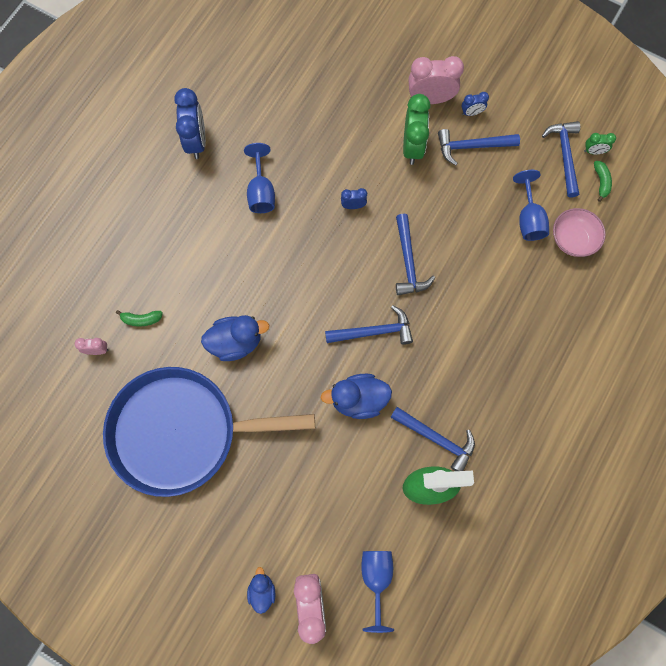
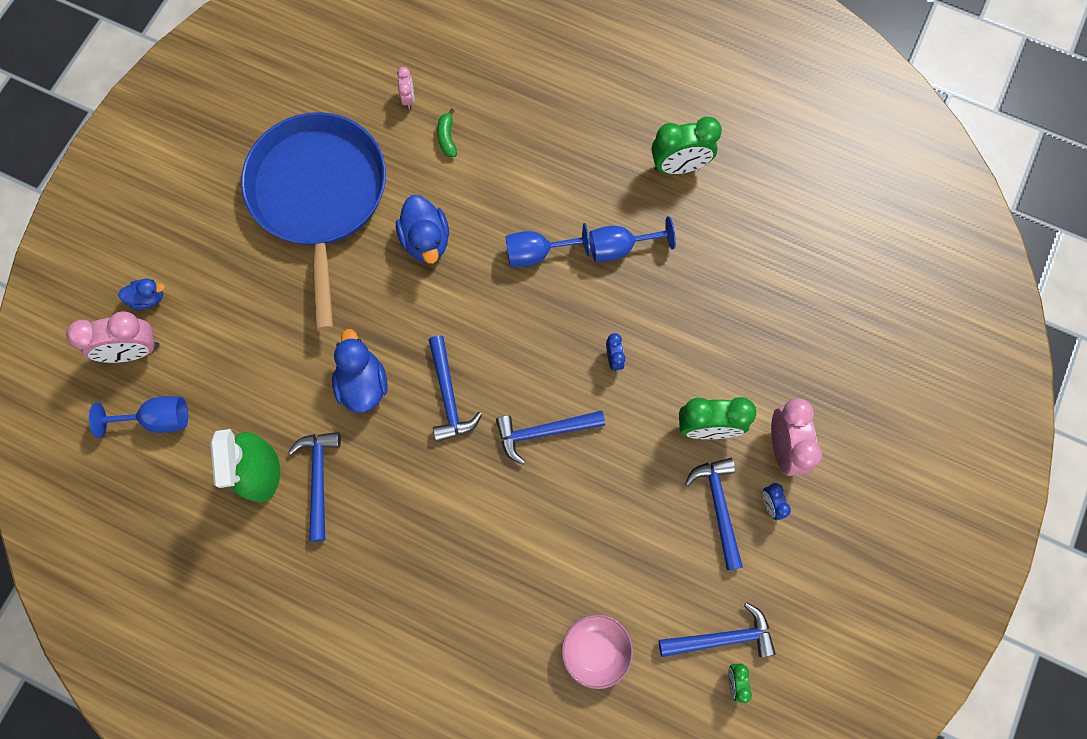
camera: 85 degrees right, 0 degrees up
blue clock [174,88,206,159] -> green clock [651,117,722,174]
blue hammer [390,407,475,471] -> blue hammer turned 150 degrees clockwise [288,432,341,542]
blue goblet [513,170,549,241] -> blue goblet moved to [505,223,590,267]
green banana [594,161,612,202] -> none

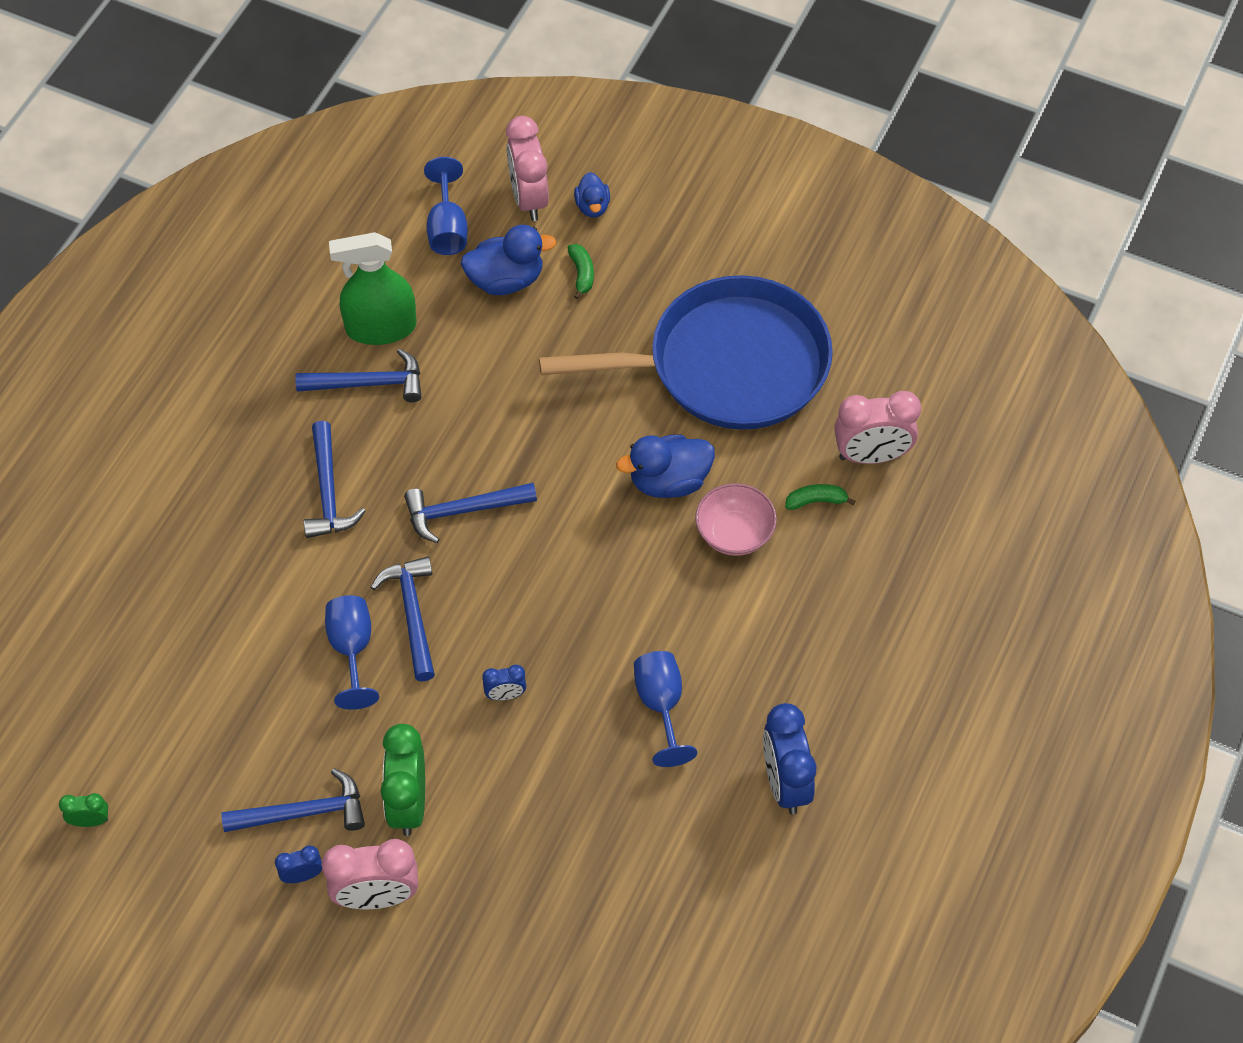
camera: 90 degrees right, 15 degrees down
blue duck [332,329,388,413] -> blue duck moved to [461,225,556,295]
pink clock [397,67,414,109] -> pink clock [834,391,921,464], size x2.02
blue goblet [505,223,590,267] -> blue goblet moved to [325,595,379,710]
pink bowl [562,614,633,689] -> pink bowl moved to [695,483,777,556]
green clock [651,117,722,174] -> blue clock [763,703,816,815]
blue hammer [659,602,776,657] -> blue hammer moved to [304,421,366,538]
none -> green banana [568,244,594,299]

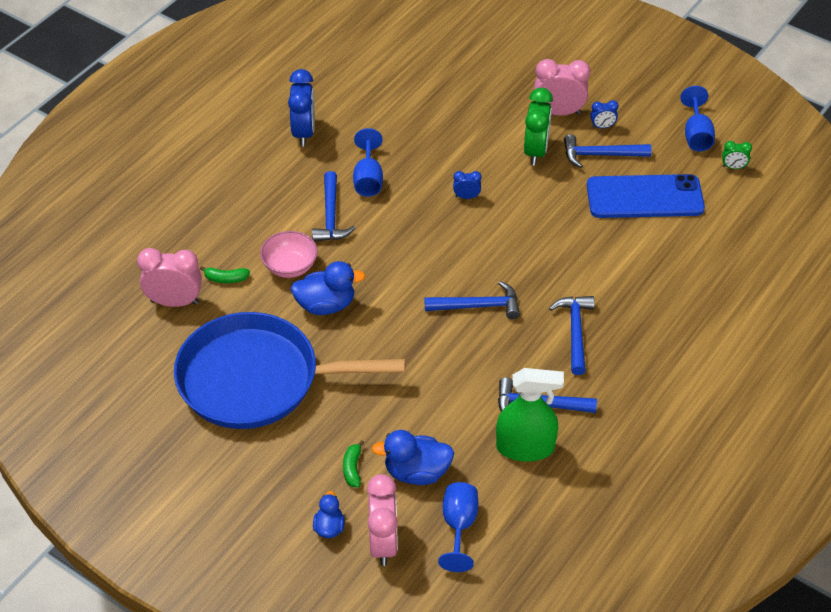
camera: 170 degrees left, 10 degrees down
blue goblet [325,595,379,710] -> blue goblet moved to [680,86,715,151]
blue hammer [371,556,435,681] -> blue hammer moved to [312,171,355,242]
none -> blue phone [587,174,705,218]

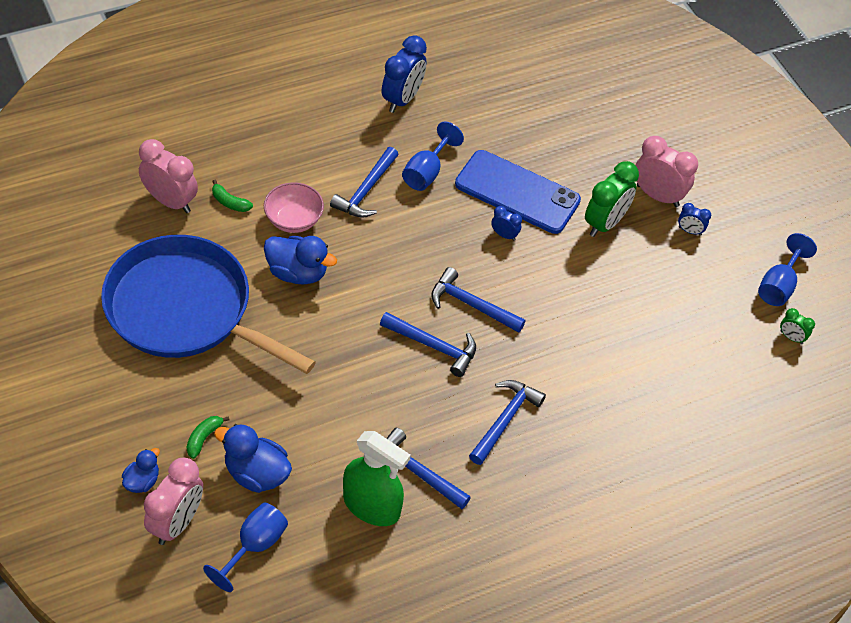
camera: 25 degrees right, 5 degrees up
blue hammer [564,134,652,168] -> blue hammer moved to [431,267,525,333]
blue phone [587,174,705,218] -> blue phone moved to [455,150,581,234]

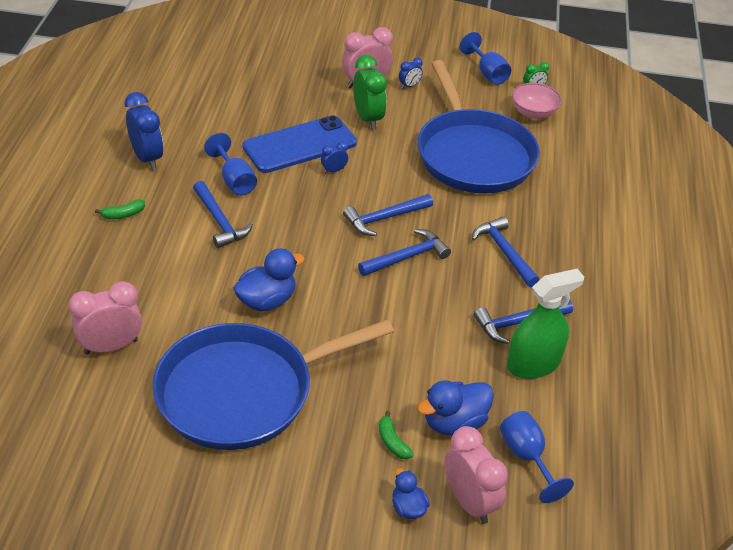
camera: 55 degrees left, 10 degrees down
green banana [212,180,253,212] -> green banana moved to [95,199,145,219]
pink bowl [264,182,324,233] -> pink bowl moved to [512,83,562,119]
none -> blue pan [417,60,540,193]

